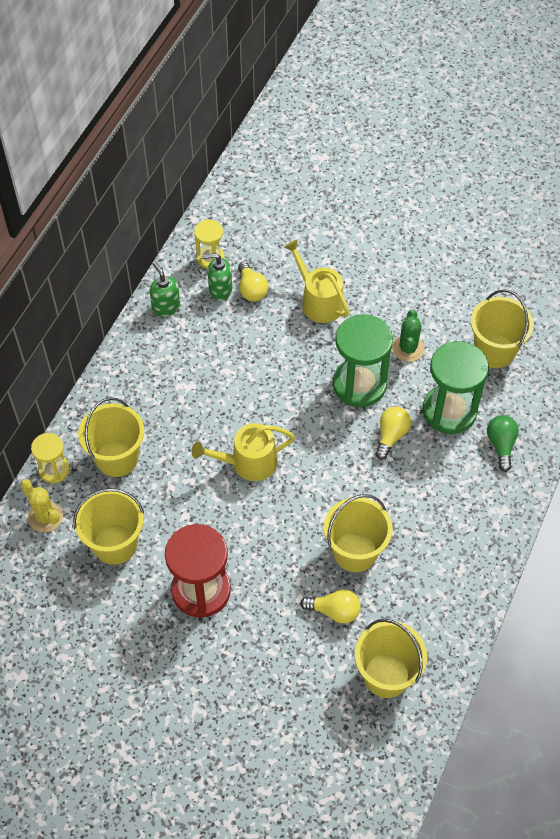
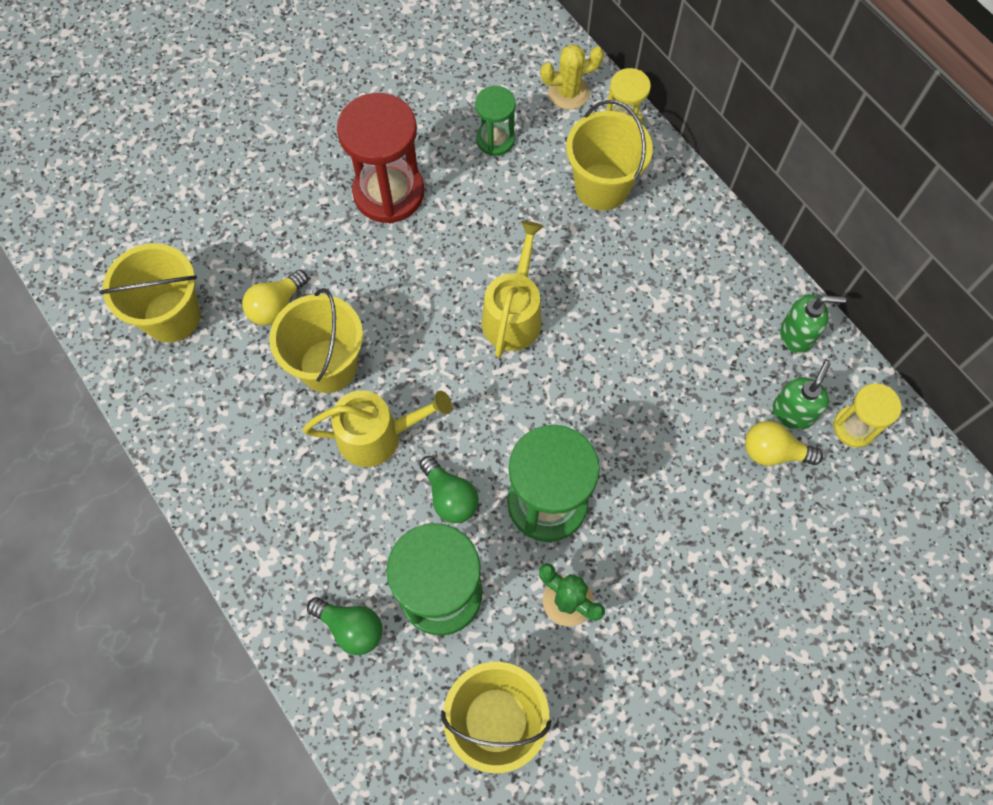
camera: 120 degrees right, 10 degrees up
yellow bucket [73,488,144,565] -> green hourglass [475,86,516,156]
yellow watering can [284,240,349,323] -> yellow watering can moved to [303,390,452,467]
yellow light bulb [375,406,411,460] -> green light bulb [419,456,479,523]

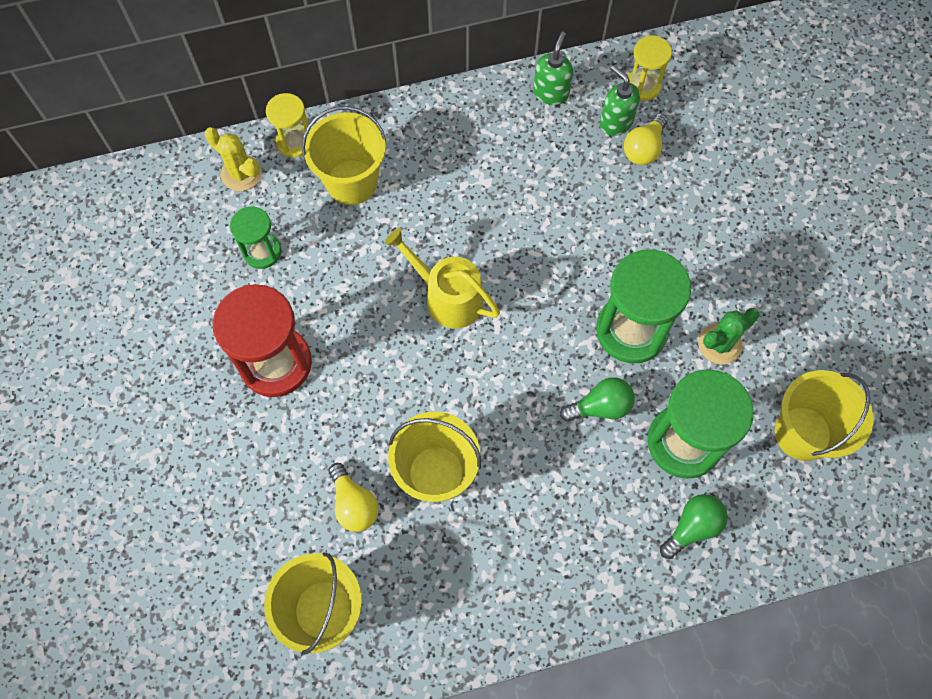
camera: 70 degrees left, 0 degrees up
yellow watering can [303,390,452,467] -> none
yellow cactus [541,44,604,110] -> yellow cactus turned 60 degrees counterclockwise [205,127,262,191]

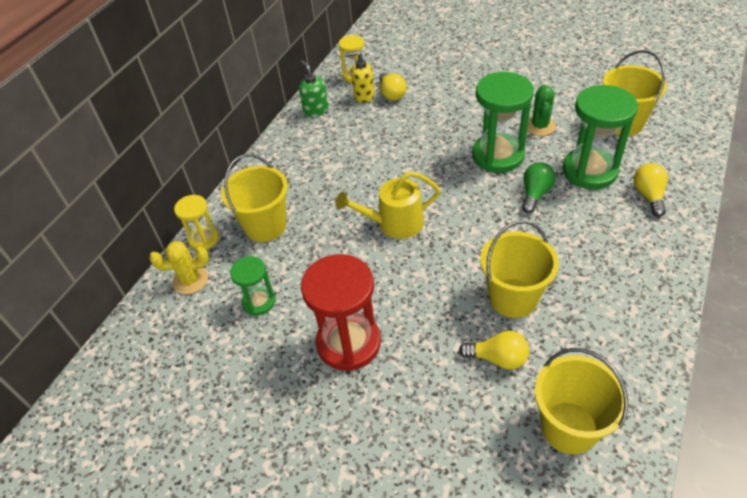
camera: 45 degrees left, 20 degrees down
green soap dispenser [600,65,640,136] -> yellow soap dispenser [345,50,375,103]
green light bulb [660,494,728,559] -> yellow light bulb [633,163,668,217]

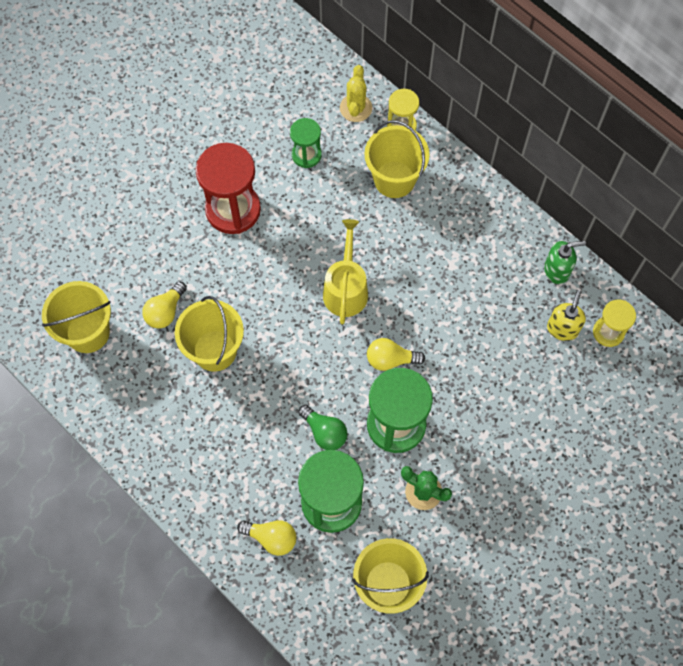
camera: 105 degrees right, 20 degrees up
yellow light bulb [379,73,407,101] -> yellow light bulb moved to [367,338,425,371]

